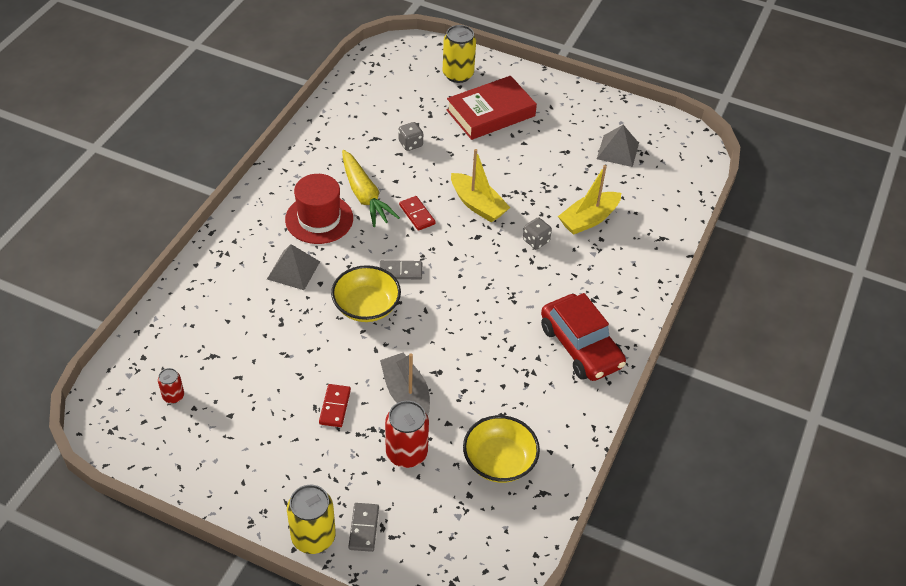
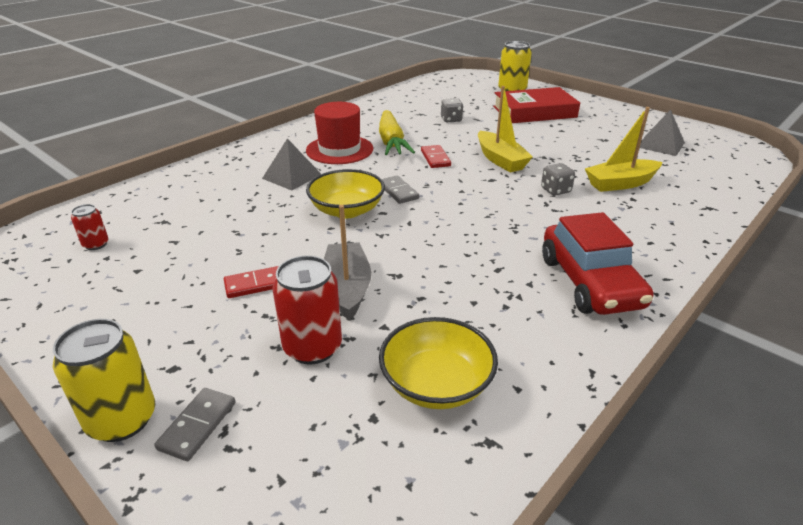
camera: 20 degrees right, 15 degrees down
red domino [319,384,351,427] -> red domino turned 45 degrees clockwise [224,266,279,298]
grey domino [380,260,422,280] -> grey domino turned 45 degrees clockwise [382,176,419,204]

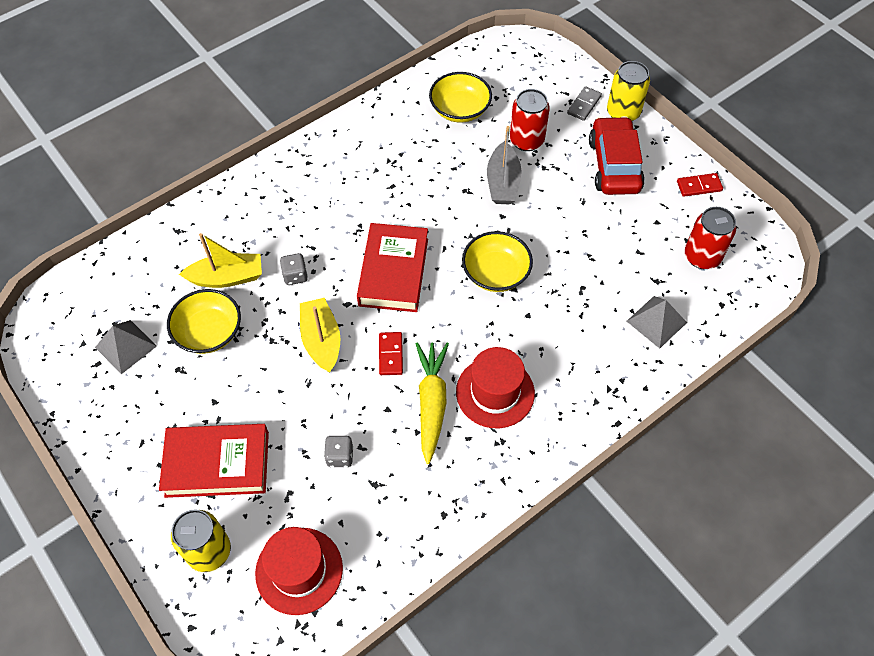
camera: 170 degrees left, 25 degrees up
red can [71,204,109,250] -> red can [685,207,736,269], size x1.85
red domino [224,266,279,298] -> red domino moved to [677,173,723,197]
grey pyramid [262,138,321,190] -> grey pyramid moved to [627,296,687,349]
grey domino [382,176,419,204] -> none
red car [542,212,653,315] -> red car moved to [589,116,645,195]
none -> yellow bowl [167,289,241,354]
none -> red hat [255,527,343,615]
none -> red book [357,223,428,312]

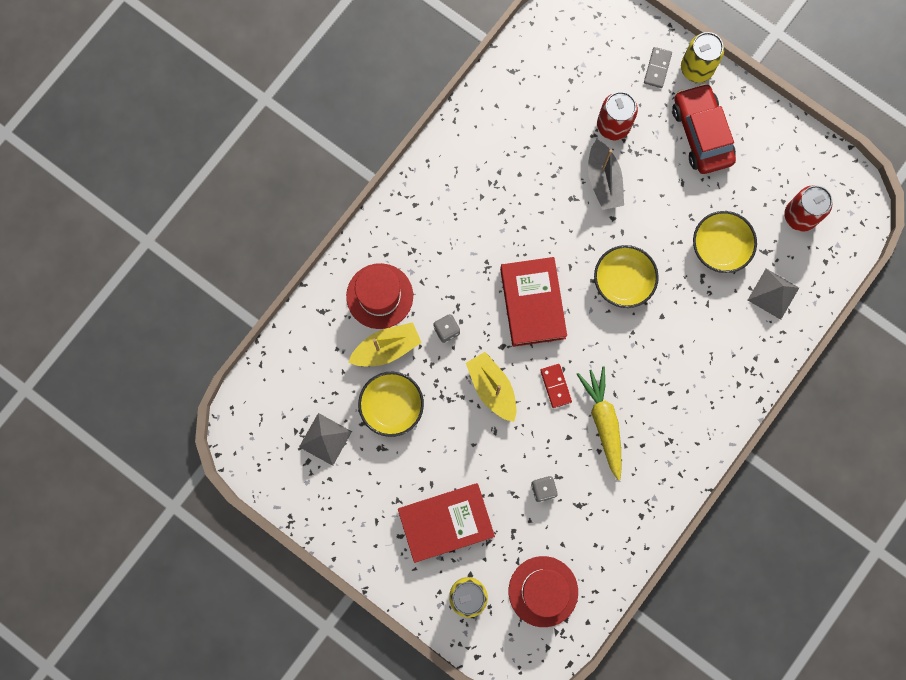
camera: 15 degrees left, 20 degrees up
yellow bowl [429,72,492,123] -> yellow bowl moved to [693,211,757,273]
red hat [456,347,535,428] -> red hat moved to [346,263,413,329]
red domino [677,173,723,197] -> none

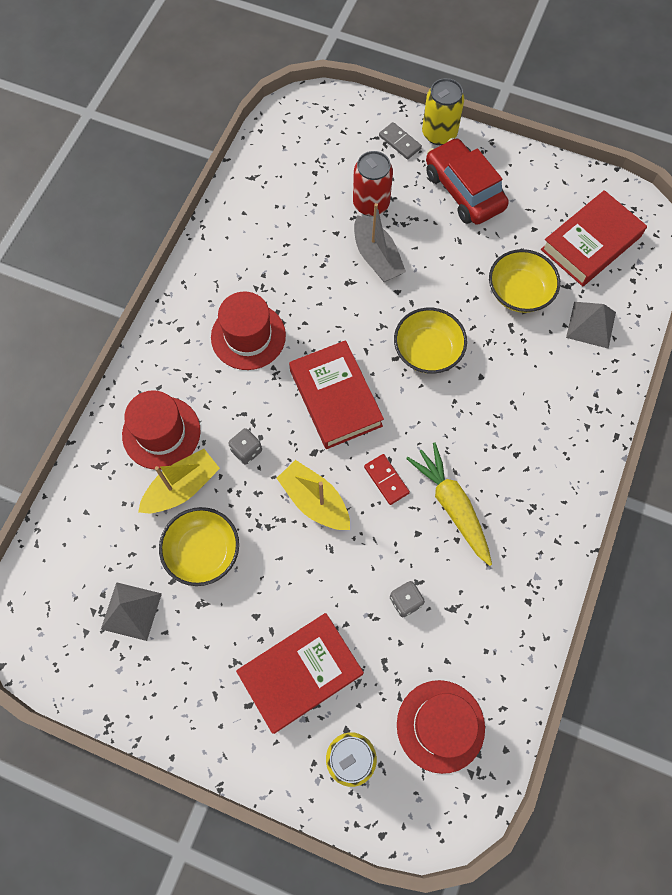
camera: 15 degrees left, 10 degrees down
grey domino [644,47,672,88] -> grey domino turned 45 degrees counterclockwise [379,122,422,159]
red can [785,185,832,232] -> red book [541,190,647,286]
none -> red hat [211,291,286,370]

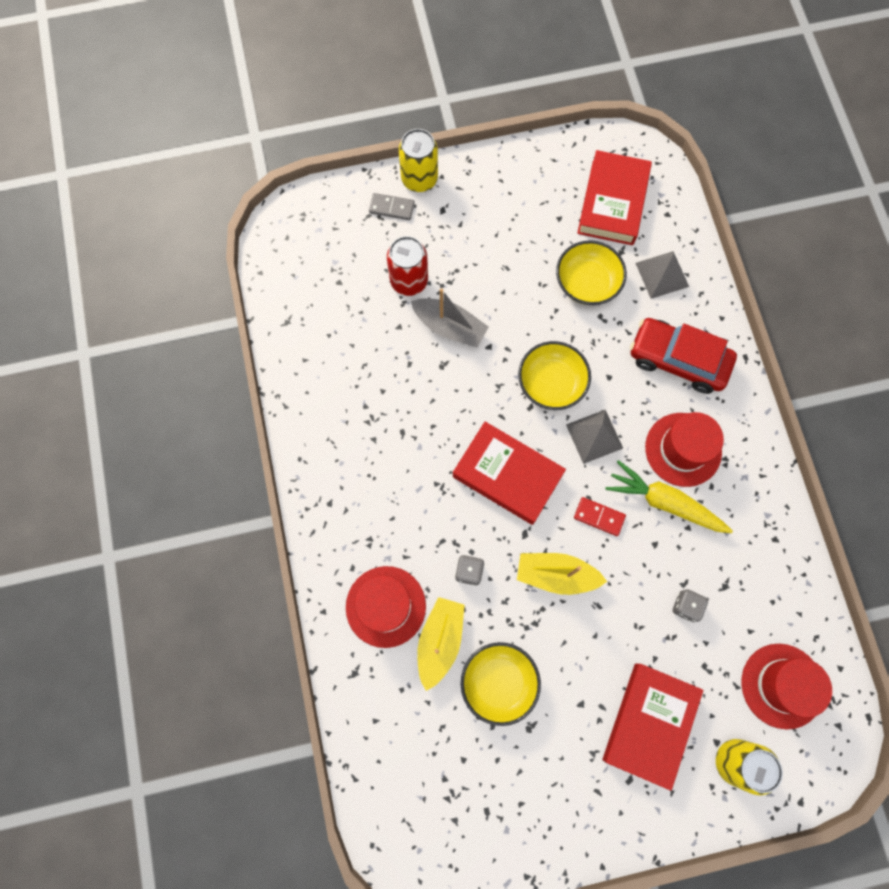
camera: 35 degrees left, 5 degrees up
grey pyramid [101,582,162,641] -> grey pyramid moved to [566,410,623,464]
red hat [211,291,286,370] -> red hat moved to [645,412,724,487]
red car [426,138,509,225] -> red car moved to [630,318,737,394]

